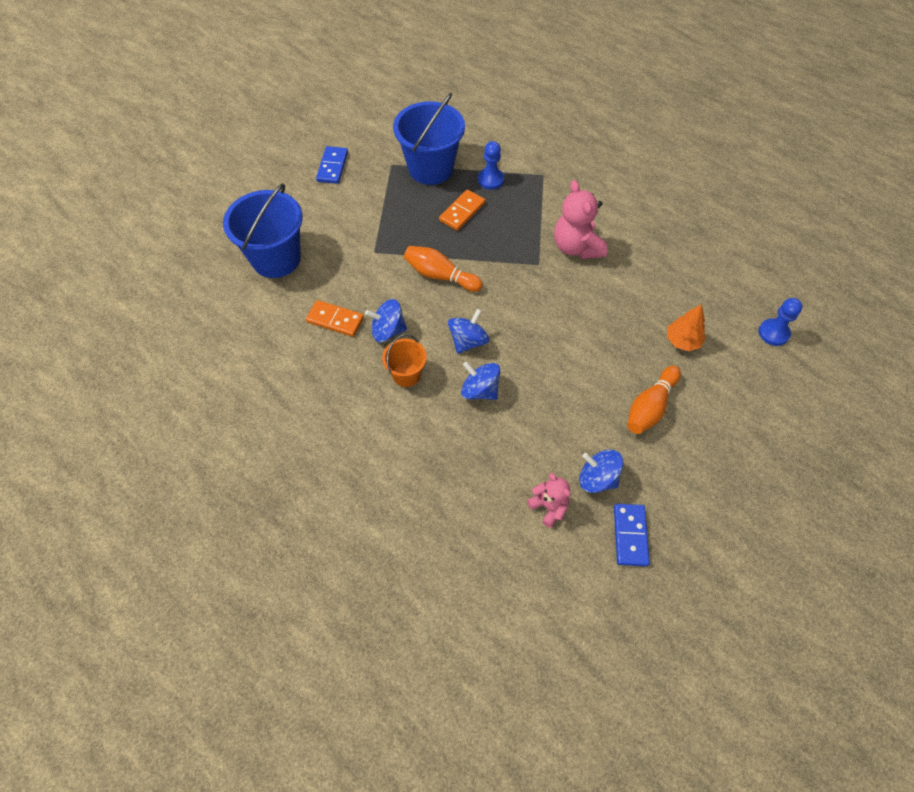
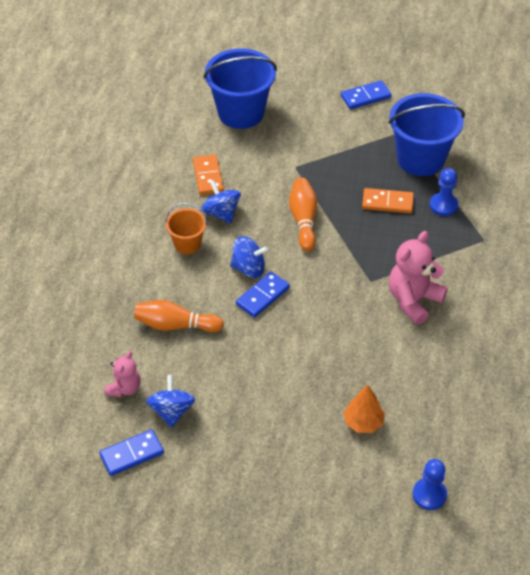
camera: 60 degrees right, 10 degrees down
blue spinning top [461,361,500,400] -> none
orange bowling pin [627,366,681,434] -> orange bowling pin moved to [134,300,224,332]
none -> blue domino [236,271,290,318]

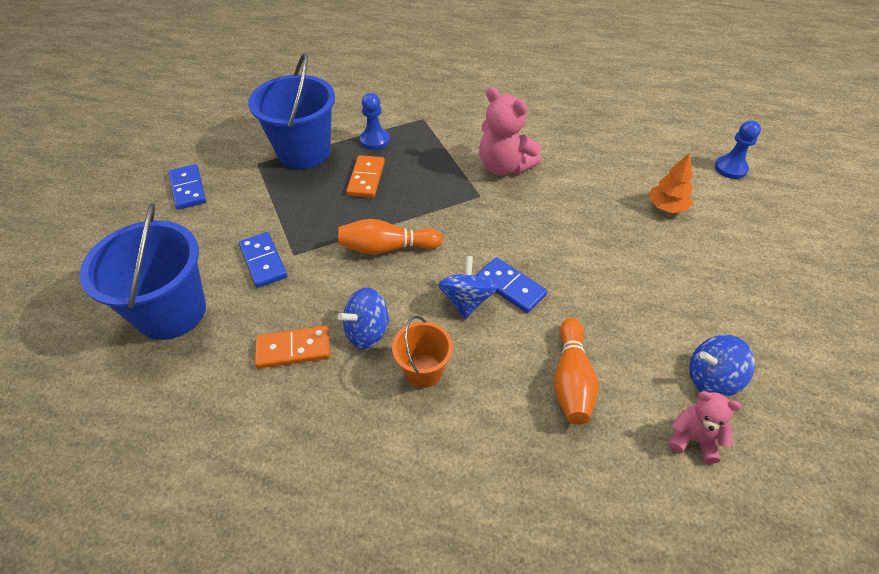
camera: 90 degrees left, 0 degrees up
blue domino [99,429,164,476] -> blue domino moved to [239,232,288,288]

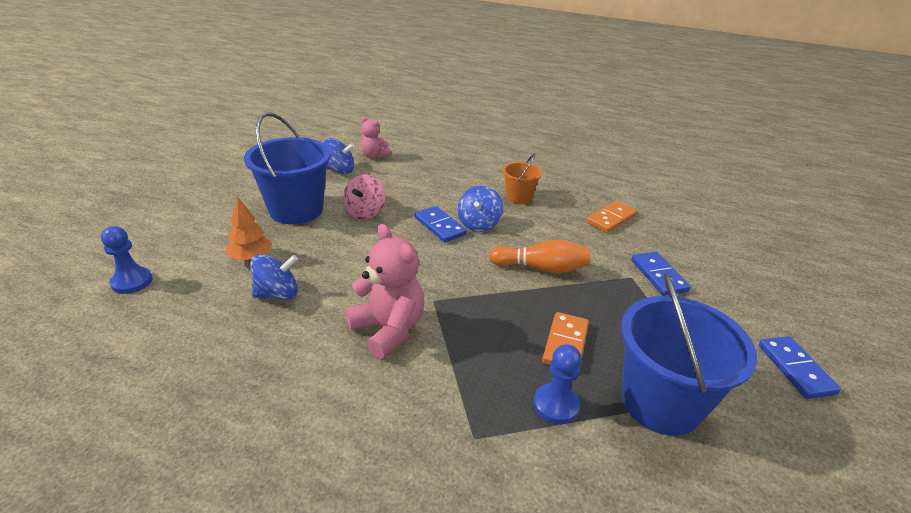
camera: 170 degrees left, 15 degrees down
blue bucket [79,203,206,340] -> blue bucket moved to [244,112,331,224]
orange domino [255,326,330,368] -> orange domino turned 45 degrees counterclockwise [586,201,637,233]
blue spinning top [338,287,390,349] -> blue spinning top moved to [250,254,298,300]
orange bowling pin [554,318,598,425] -> none
none -> pink spinning top [343,174,386,219]

